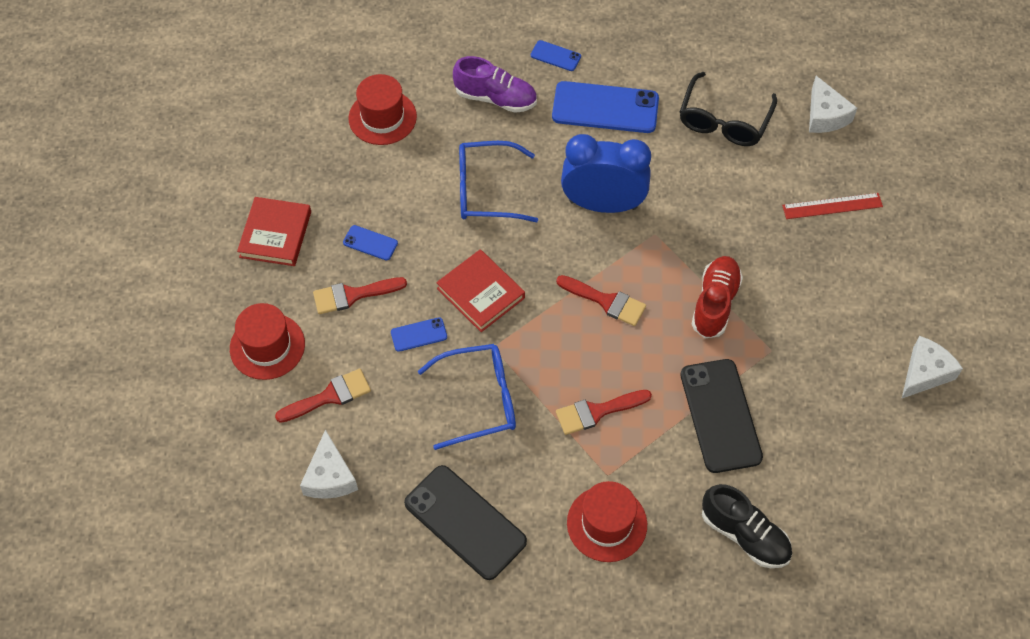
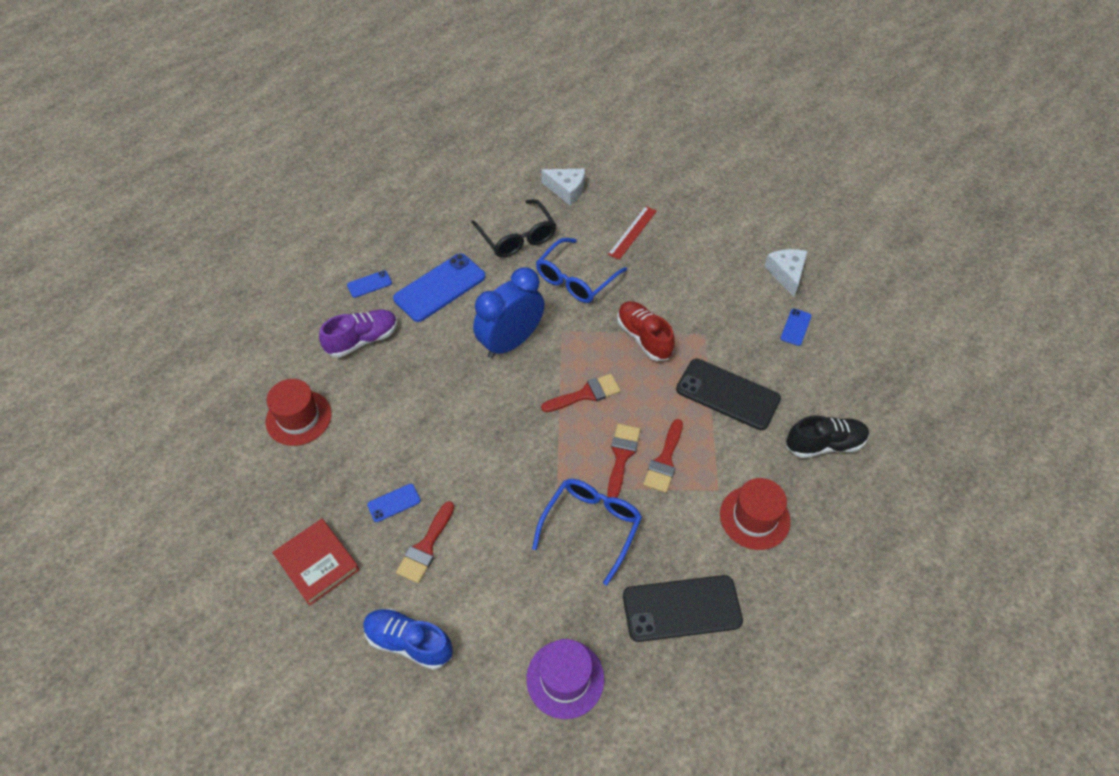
camera: 50 degrees left, 5 degrees down
red hat [230,303,305,380] -> blue shoe [363,608,453,670]
red brush [275,369,371,423] -> red brush moved to [607,424,640,498]
white cheese [300,430,358,499] -> purple hat [526,639,604,719]
blue phone [391,317,447,352] -> blue phone moved to [781,308,812,346]
red book [436,249,525,332] -> none
blue glasses [459,141,538,222] -> blue glasses moved to [536,238,627,303]

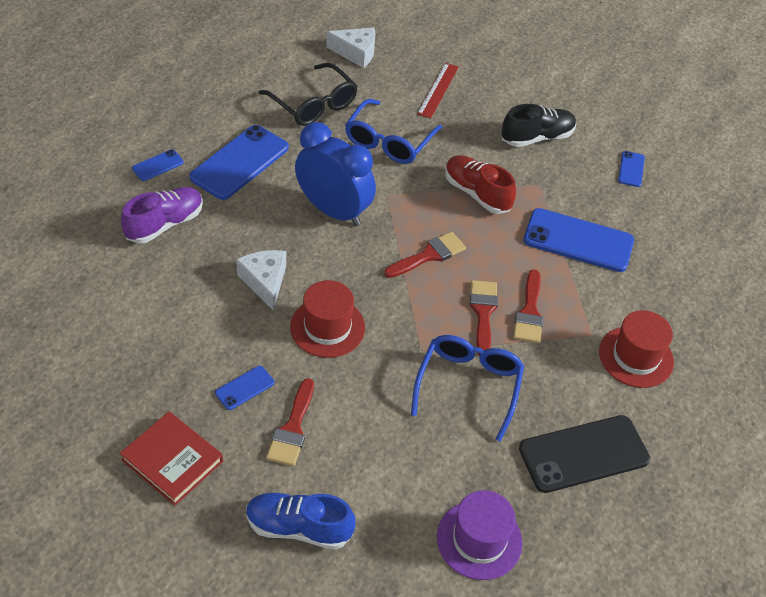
camera: 15 degrees left, 5 degrees down
red hat [266,379,332,446] -> red hat moved to [290,280,365,358]
blue clock [473,267,545,358] -> blue clock turned 90 degrees clockwise [295,122,376,226]
black phone [676,359,781,430] -> blue phone [523,208,634,272]
white cheese [764,249,807,297] -> white cheese moved to [236,250,286,311]
black shoe [786,415,869,458] -> black shoe moved to [501,104,576,147]

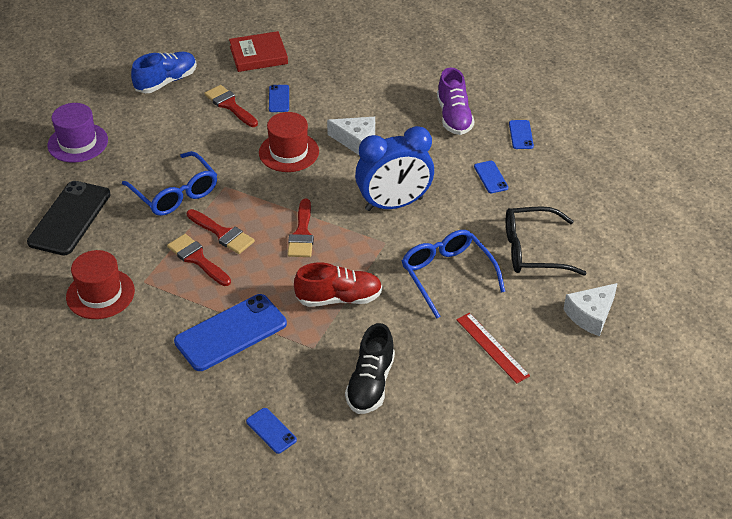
camera: 130 degrees right, 5 degrees down
blue phone [189,125,289,200] -> blue phone [474,161,508,193], size x0.47

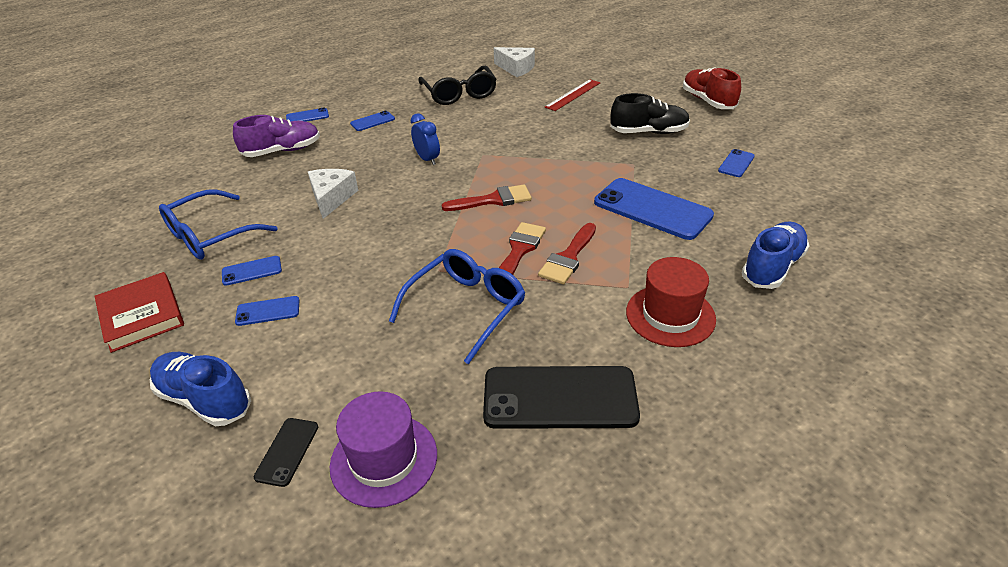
camera: 105 degrees left, 5 degrees down
red brush [204,85,258,127] -> blue phone [235,296,300,326]
red hat [259,112,319,172] -> none
red shoe [294,262,382,307] -> red shoe moved to [683,68,741,109]
blue clock [355,126,434,211] -> blue clock [411,113,440,165], size x0.49
blue glasses [402,230,505,319] -> blue glasses moved to [159,190,277,260]
none -> black phone [254,418,318,487]
none -> blue shoe [742,222,809,289]

